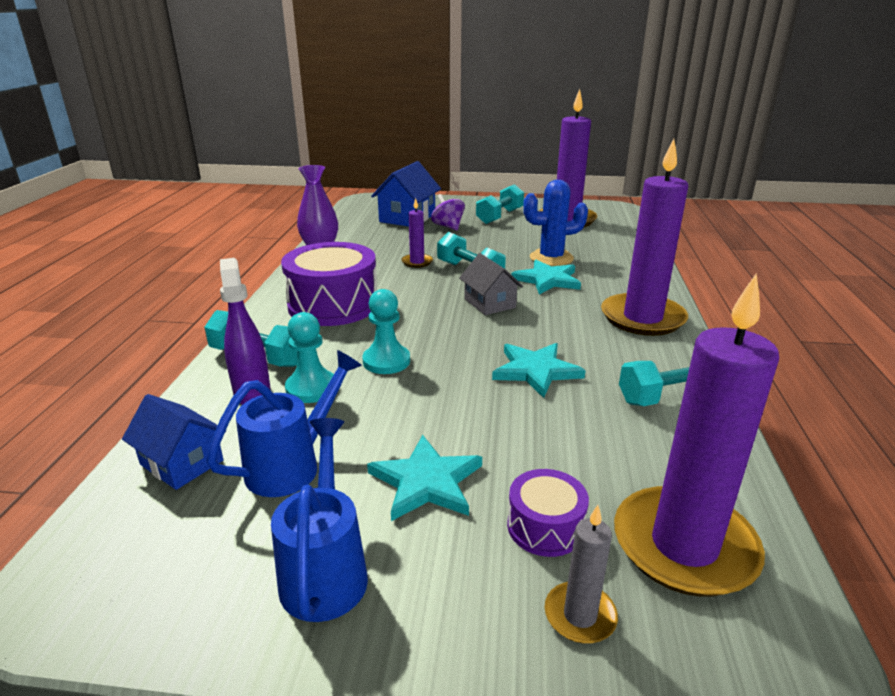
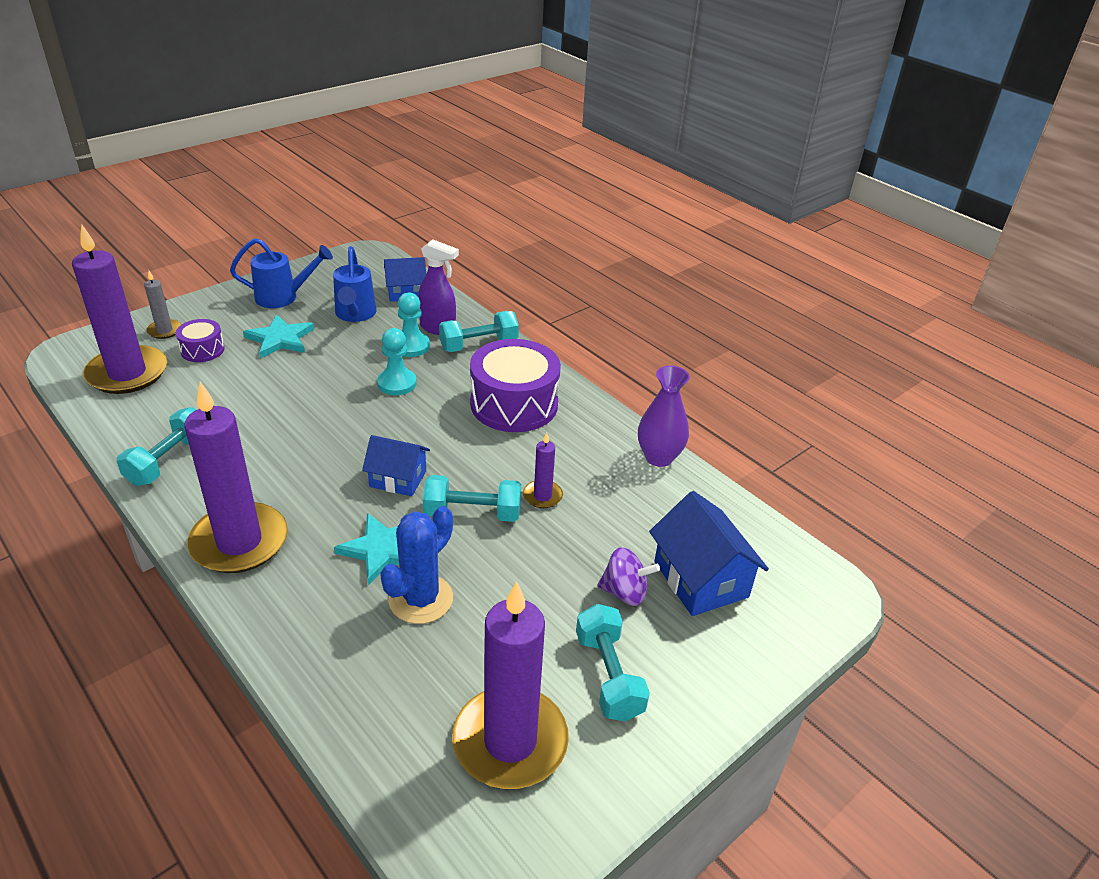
camera: 130 degrees right, 10 degrees up
blue watering can [271,418,368,622] -> blue watering can turned 45 degrees counterclockwise [230,238,333,308]
grey house [459,253,523,315] -> blue house [362,435,430,496]
turquoise star [492,343,586,398] -> none

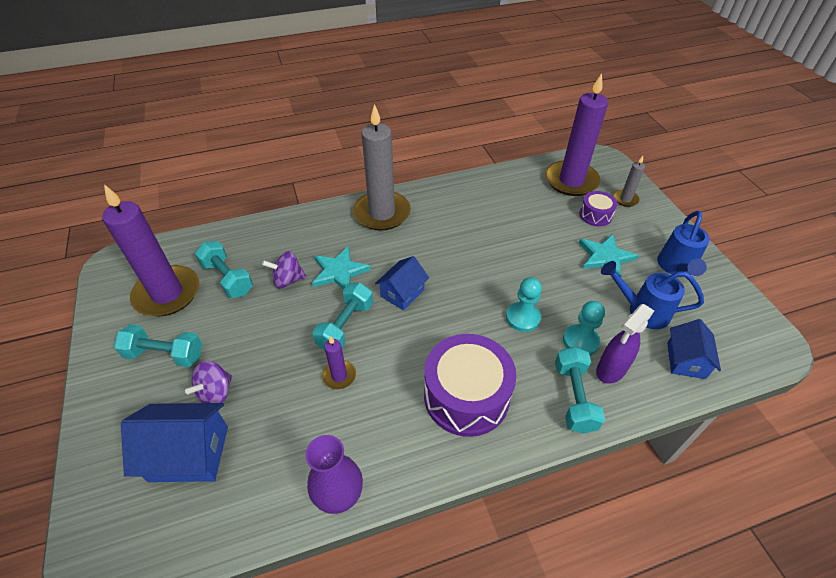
camera: 115 degrees right, 10 degrees up
turquoise dumbbell [116,407,196,486] -> turquoise dumbbell moved to [195,241,253,298]
purple candle [184,382,288,573] -> grey candle [353,104,411,231]
blue cactus [380,506,453,624] -> purple spinning top [262,251,306,289]

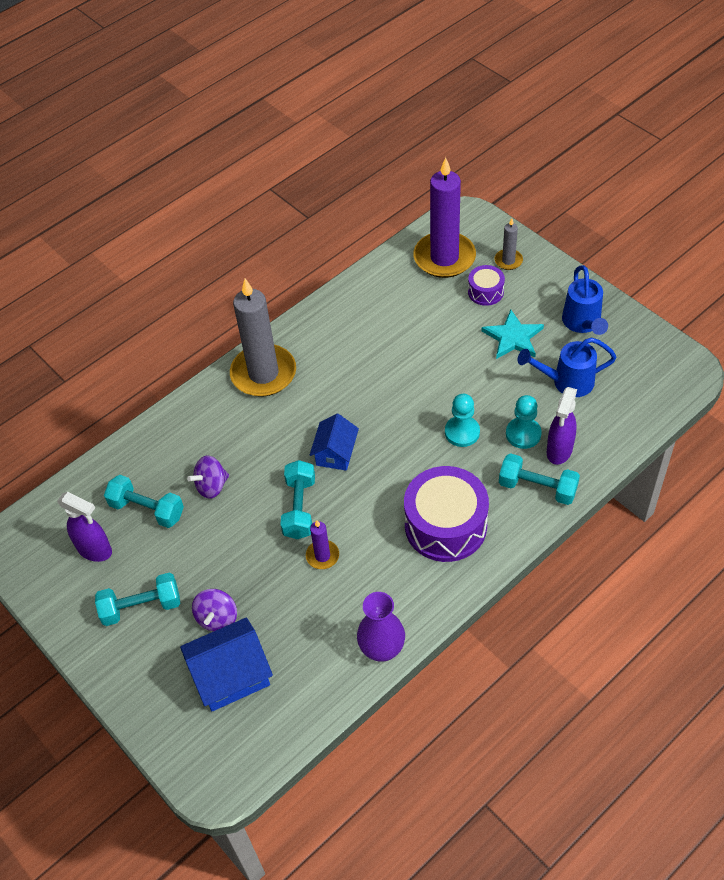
camera: 20 degrees left, 5 degrees up
purple candle [102,184,199,316] -> purple spray bottle [57,492,112,562]
turquoise star [312,246,371,290] -> none
turquoise dumbbell [555,346,605,434] -> turquoise dumbbell turned 45 degrees counterclockwise [499,453,580,505]
blue house [667,319,721,379] -> none

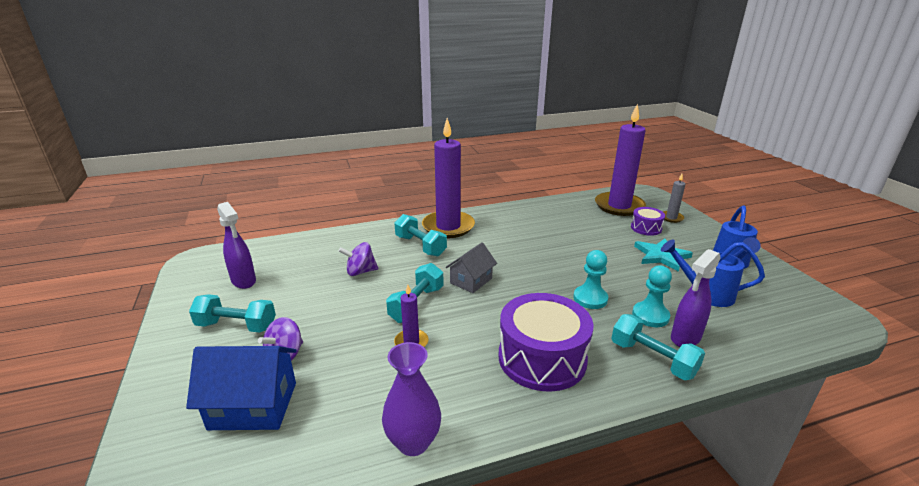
camera: 20 degrees right, 25 degrees down
turquoise dumbbell [104,475,184,528] -> turquoise dumbbell moved to [395,214,447,257]
grey candle [230,279,296,397] -> purple candle [422,118,475,238]
blue house [310,414,359,471] -> grey house [446,242,497,293]

